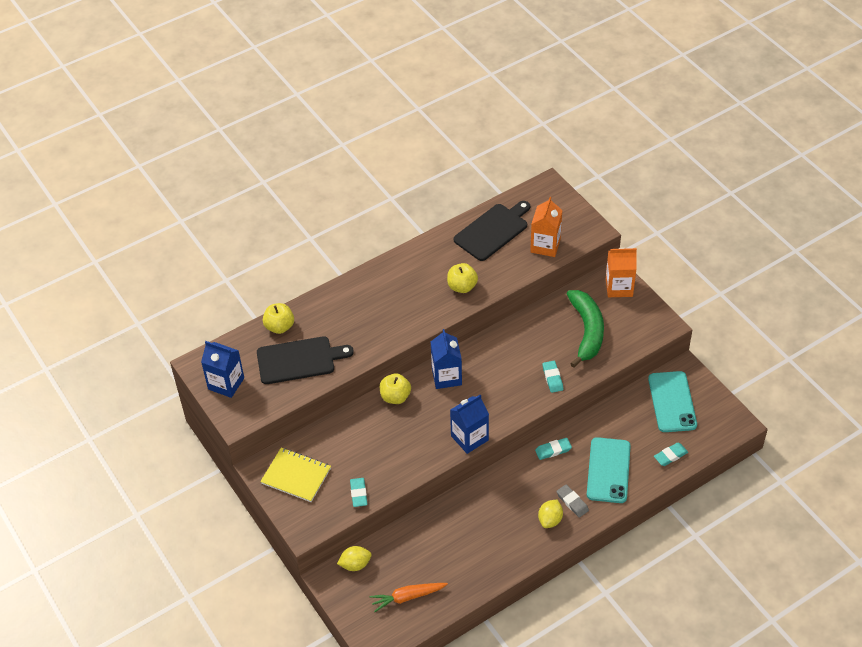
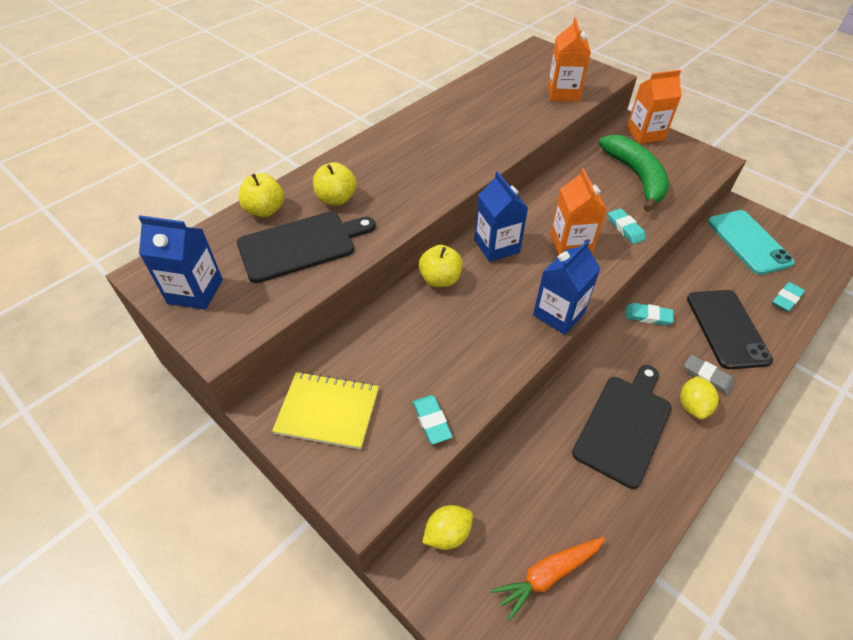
camera: 15 degrees left, 0 degrees up
yellow apple [447,263,478,293] -> yellow apple moved to [313,162,357,206]
black cutting board [453,201,530,261] -> black cutting board moved to [572,365,672,489]
turquoise eraser [535,438,572,460] -> turquoise eraser turned 45 degrees clockwise [625,303,674,325]
turquoise phone [587,437,631,503] -> black phone [687,290,773,369]
none -> orange carton [550,168,607,255]

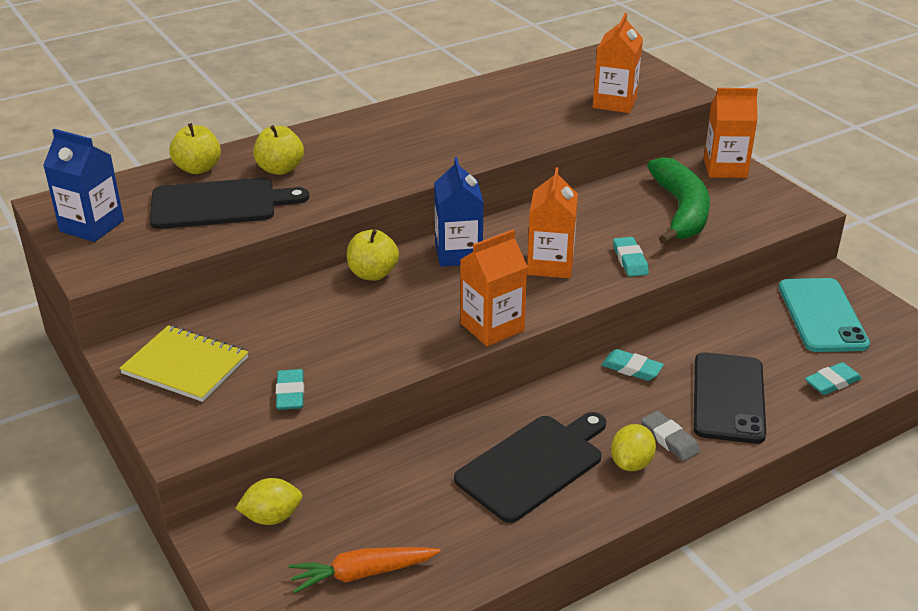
camera: 15 degrees right, 15 degrees down
blue carton [533,240,600,335] -> orange carton [460,229,528,346]

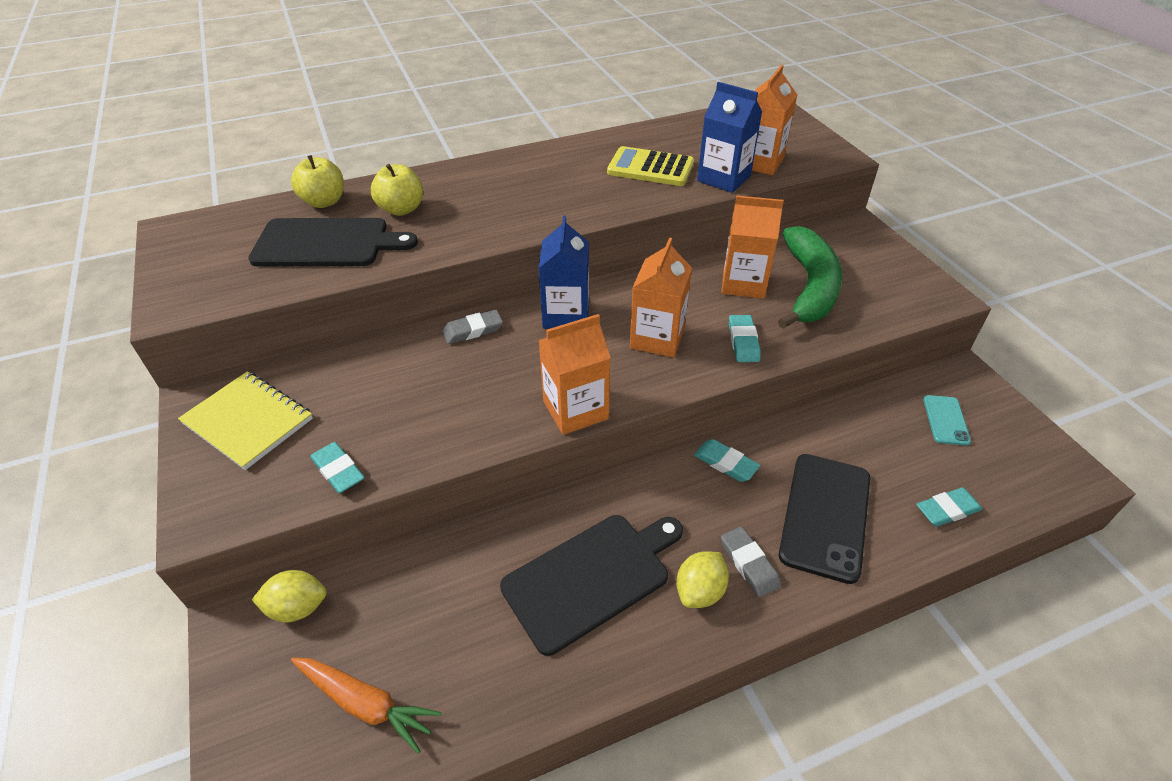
camera: 10 degrees right, 10 degrees up
blue carton [43,129,124,242] -> blue carton moved to [697,82,762,193]
turquoise eraser [276,369,304,410] -> turquoise eraser turned 45 degrees counterclockwise [310,442,365,493]
orange carrot [289,547,441,593] -> orange carrot turned 150 degrees counterclockwise [291,658,442,753]
yellow apple [347,229,399,281] -> grey eraser [442,310,503,344]
orange carton [704,88,758,178] -> orange carton moved to [721,195,784,299]
turquoise phone [779,278,870,352] -> turquoise phone [923,395,971,446], size x0.50
none -> yellow calculator [607,146,694,186]

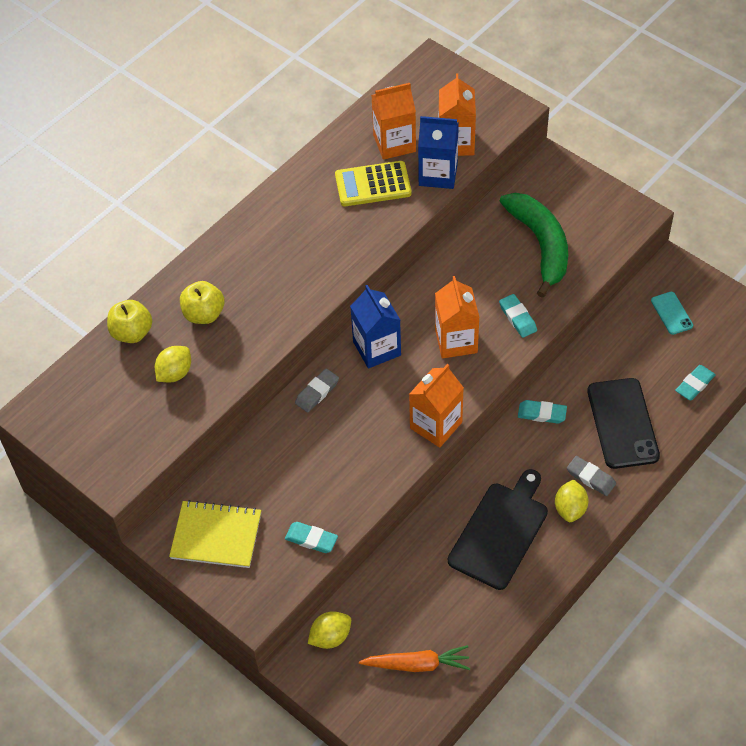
camera: 25 degrees left, 10 degrees up
black cutting board [248,218,418,266] -> yellow lemon [155,346,191,382]
orange carton [721,195,784,299] -> orange carton moved to [371,83,416,160]

